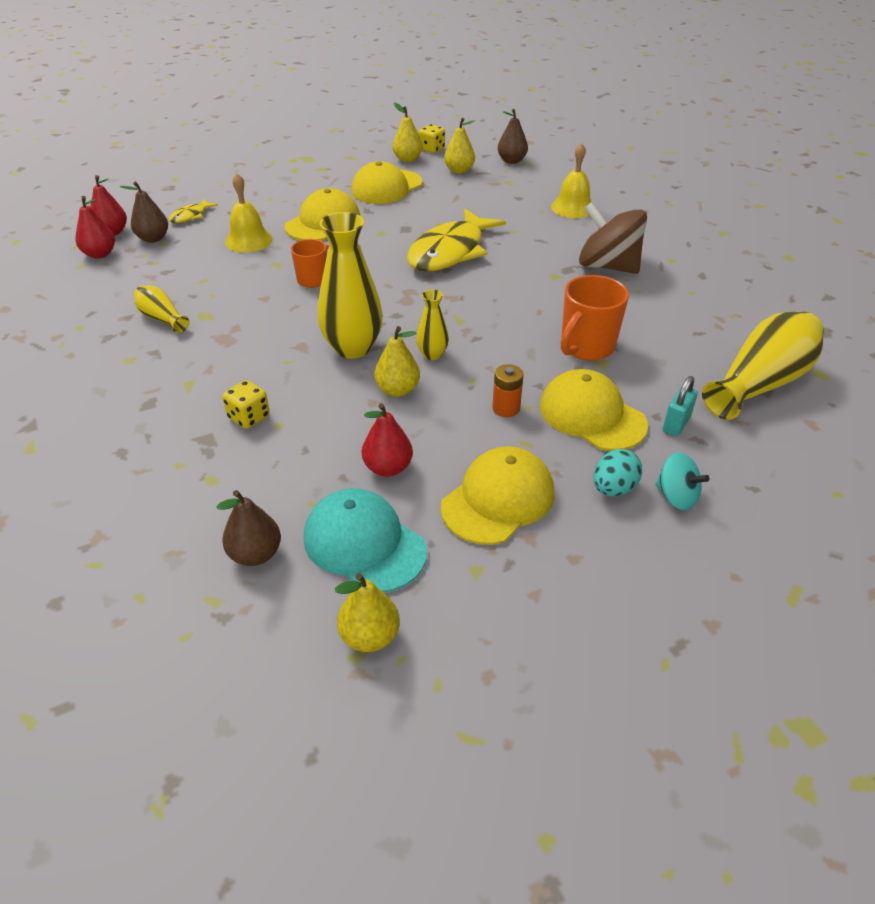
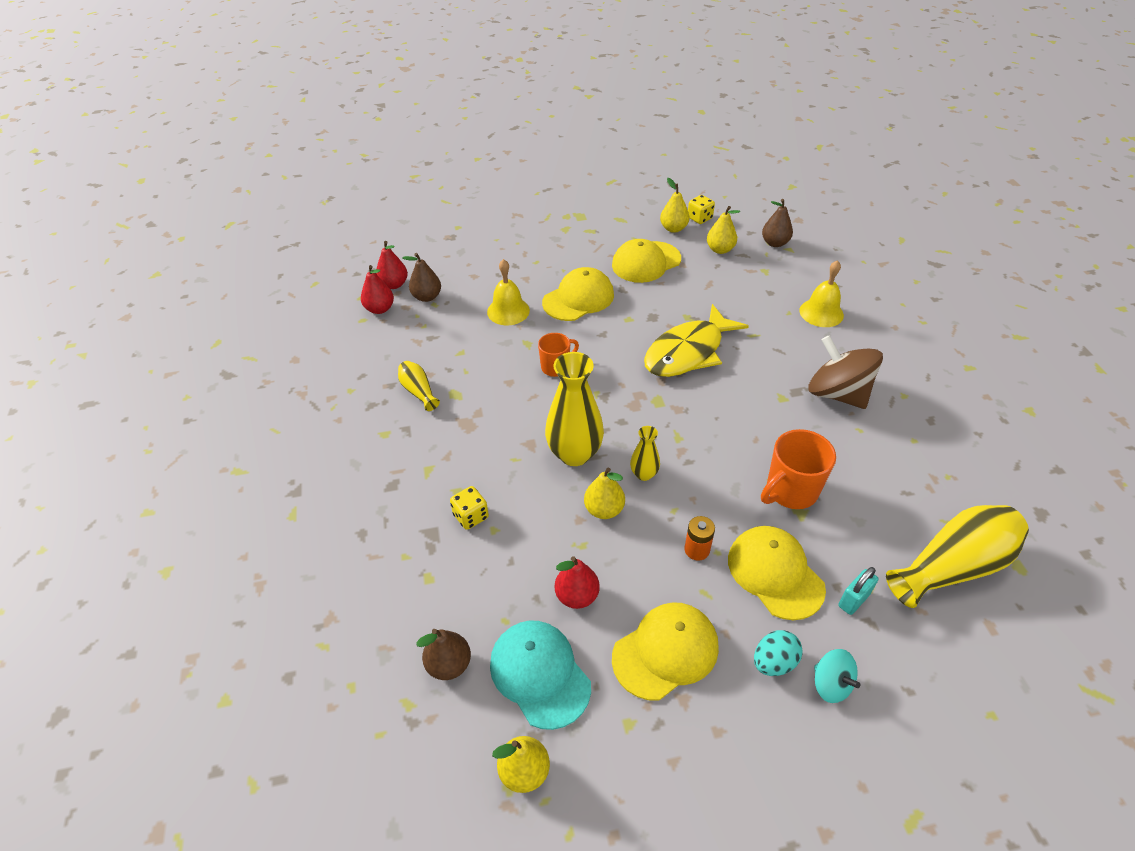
camera: 15 degrees right, 5 degrees up
yellow fish [169,199,218,223] -> none

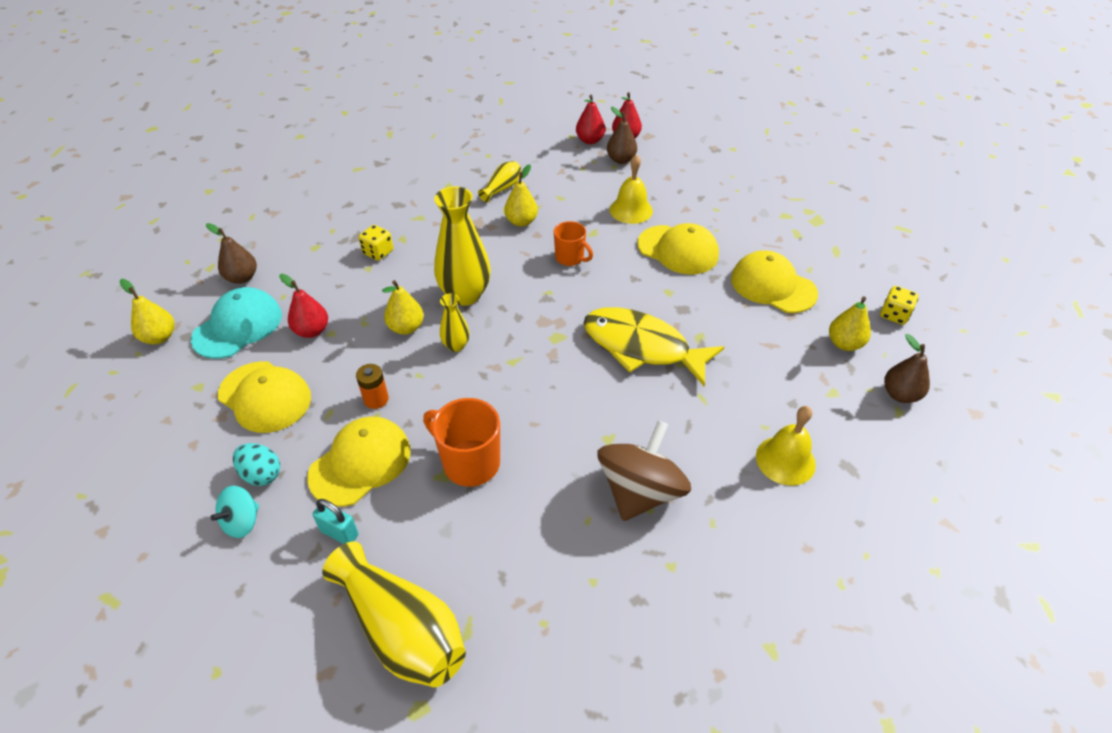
camera: 70 degrees right, 0 degrees up
yellow pear [660,178,690,233] -> yellow pear moved to [504,164,538,227]

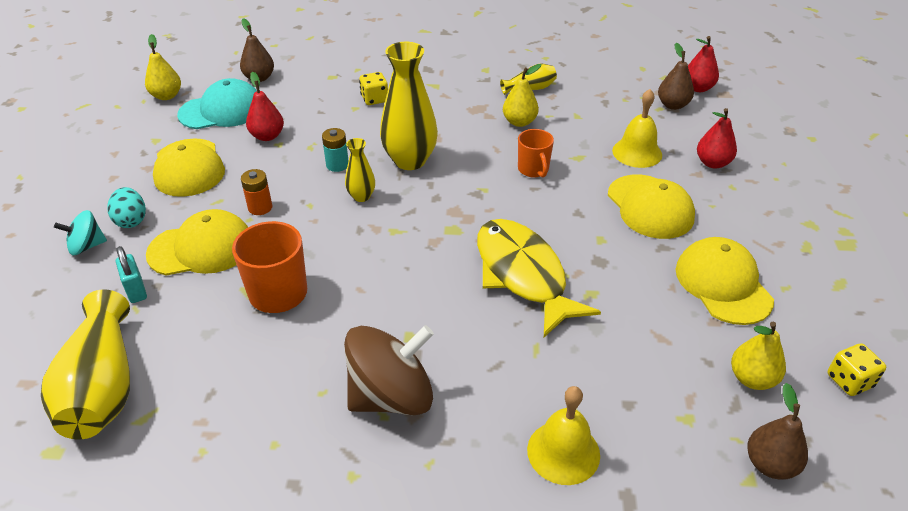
camera: 35 degrees right, 5 degrees down
yellow pear [382,280,424,335] -> turquoise battery [322,128,348,172]
red pear [576,95,605,144] -> red pear moved to [697,108,737,169]

